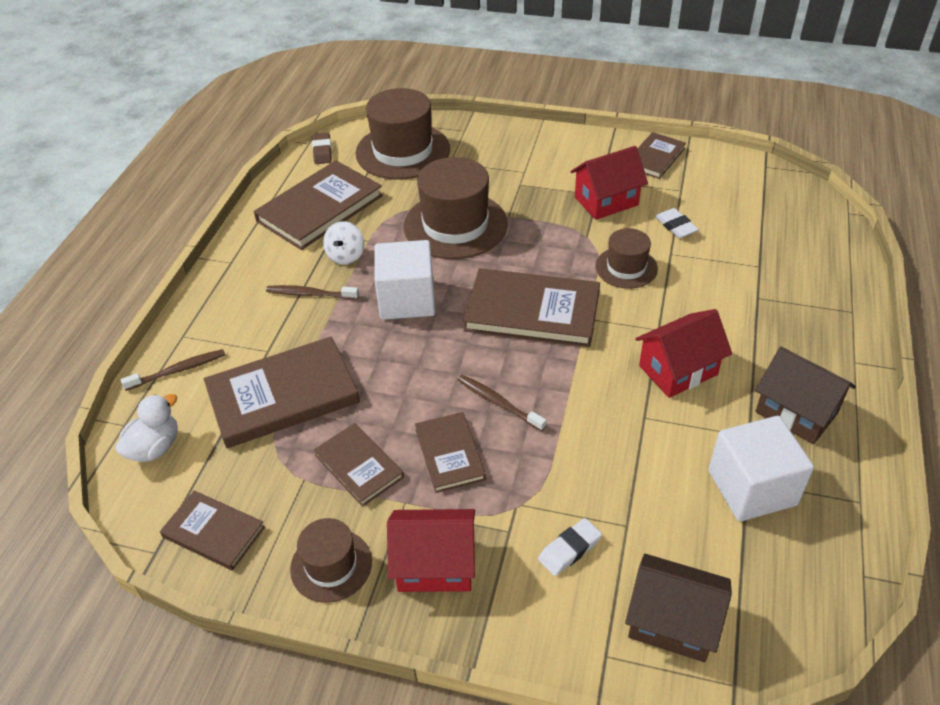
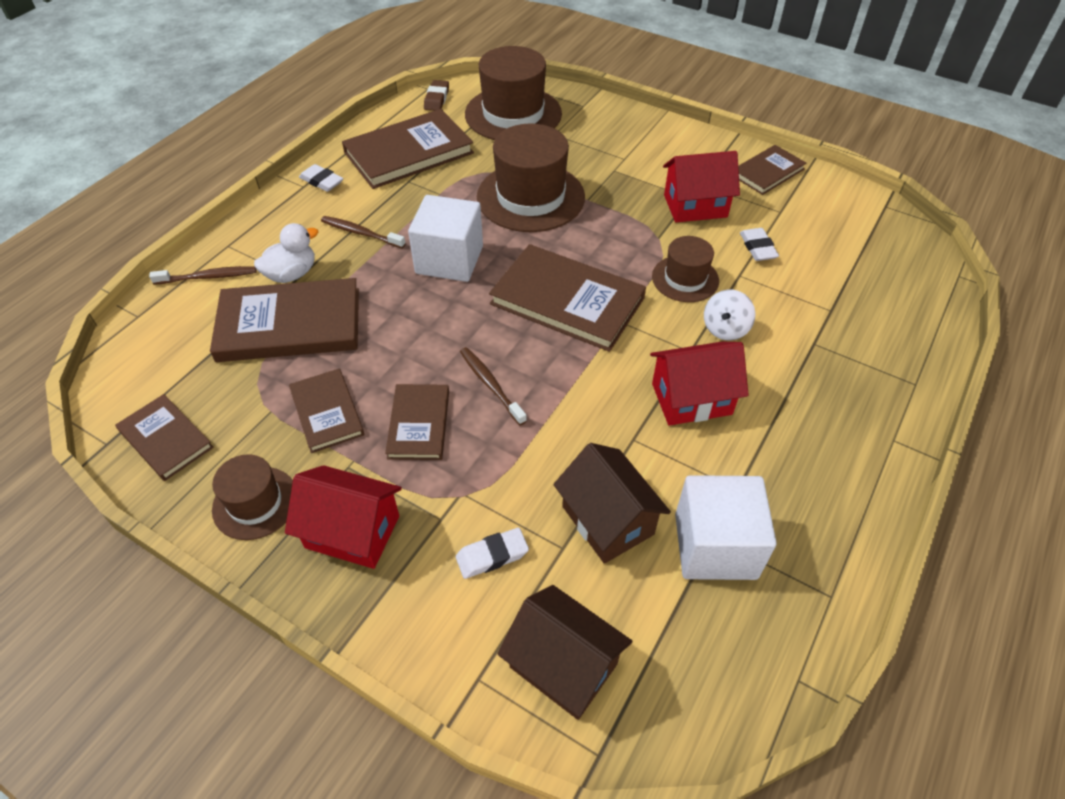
camera: 15 degrees right, 5 degrees up
white duck [115,394,178,462] -> white duck moved to [254,223,318,283]
white spinning top [323,221,364,265] -> white spinning top moved to [704,290,755,341]
brown house [755,347,856,444] -> brown house moved to [553,443,671,564]
none -> white eraser [299,164,343,192]

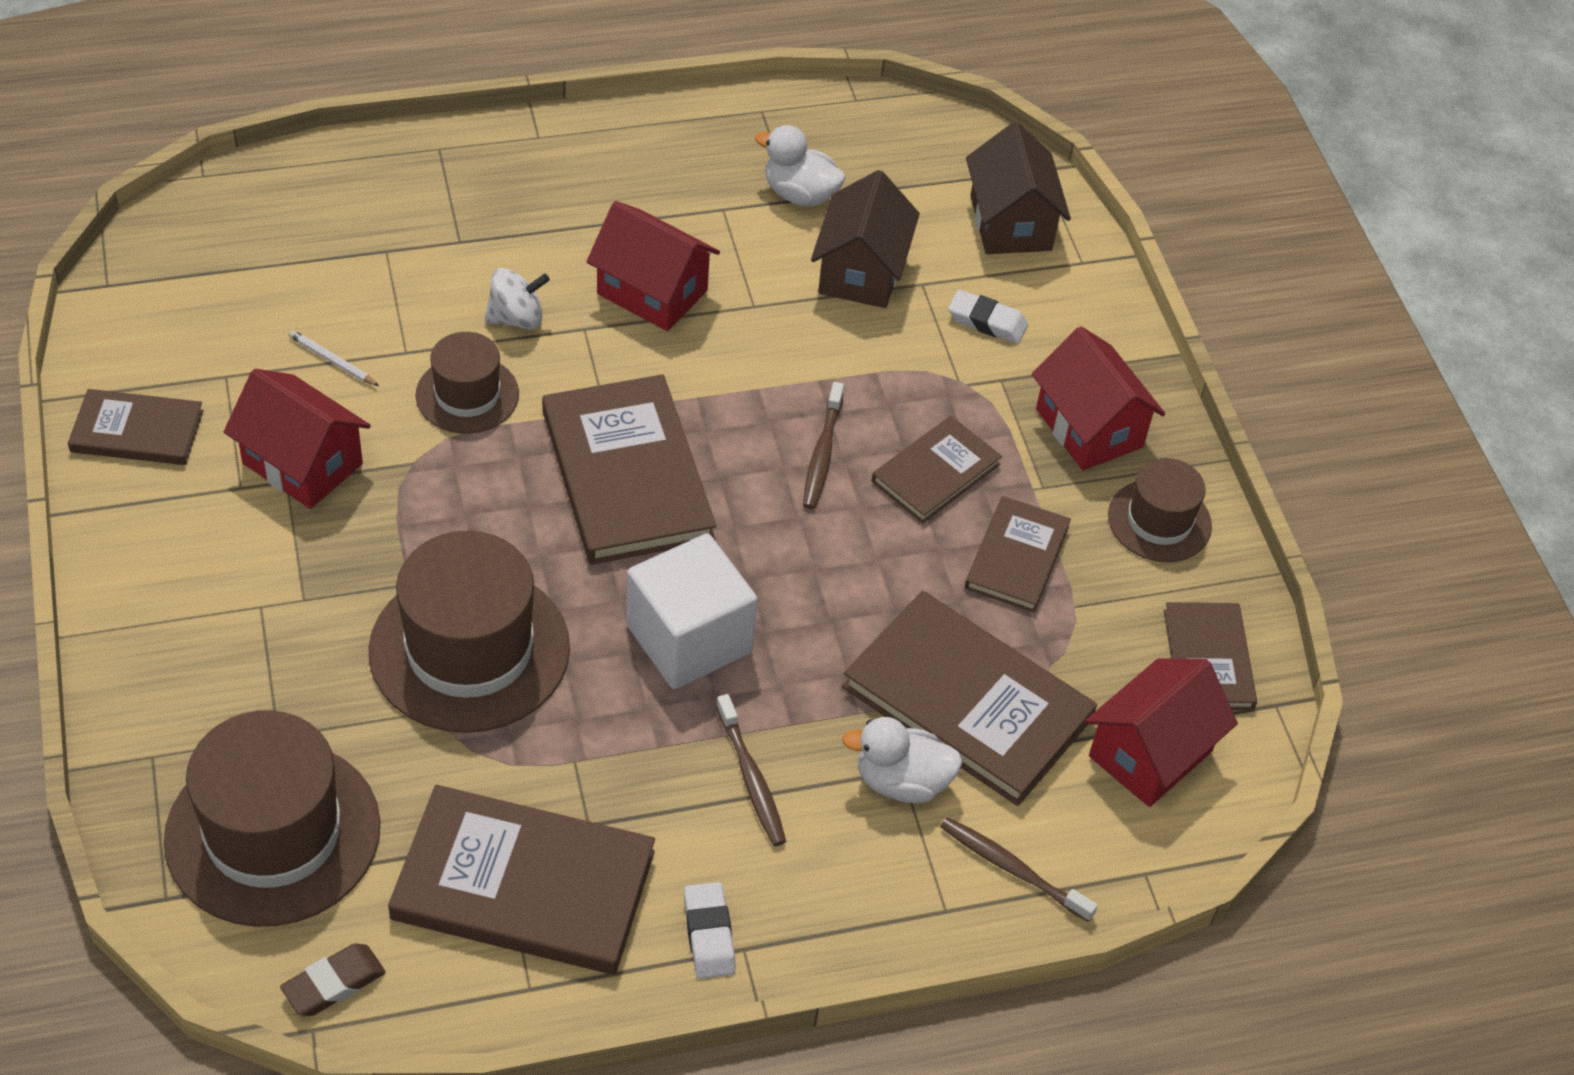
camera: 140 degrees left, 0 degrees up
white cube [675,475,777,580] -> white duck [755,125,846,207]
white eraser [740,228,779,261] -> white pencil [288,330,379,386]
none -> red house [1085,658,1238,807]

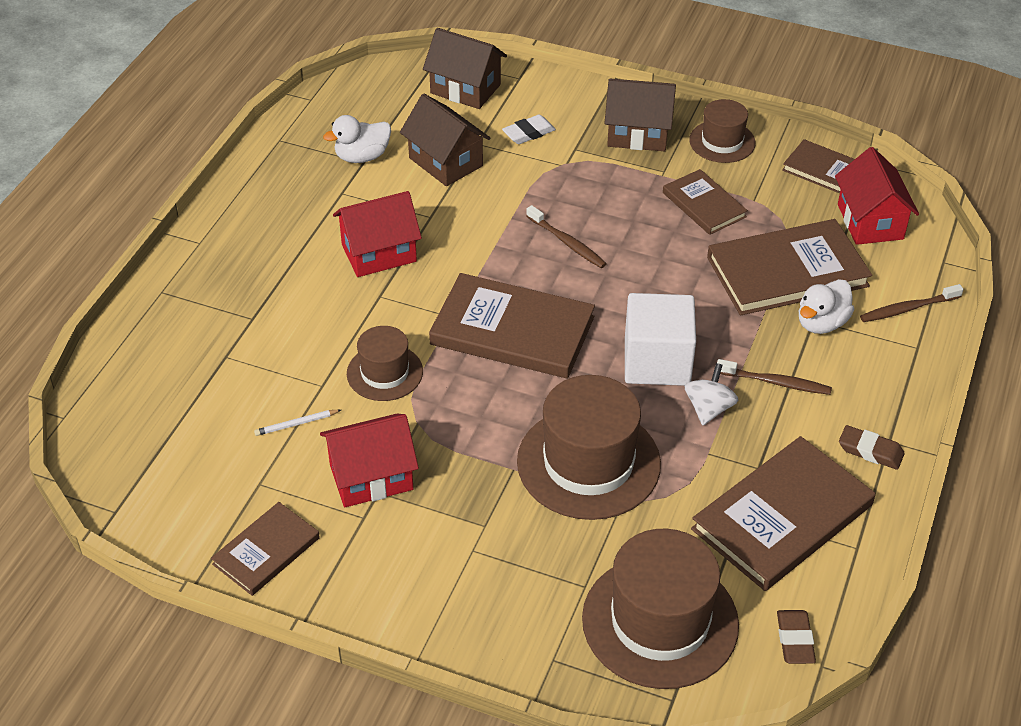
camera: 50 degrees left, 5 degrees down
white spinning top [485,268,550,329] -> white spinning top moved to [685,363,739,425]
white eraser [684,882,736,979] -> brown eraser [839,425,905,470]
brown book [872,416,1002,523] -> none
red house [1032,326,1165,470] -> brown house [605,79,676,151]

